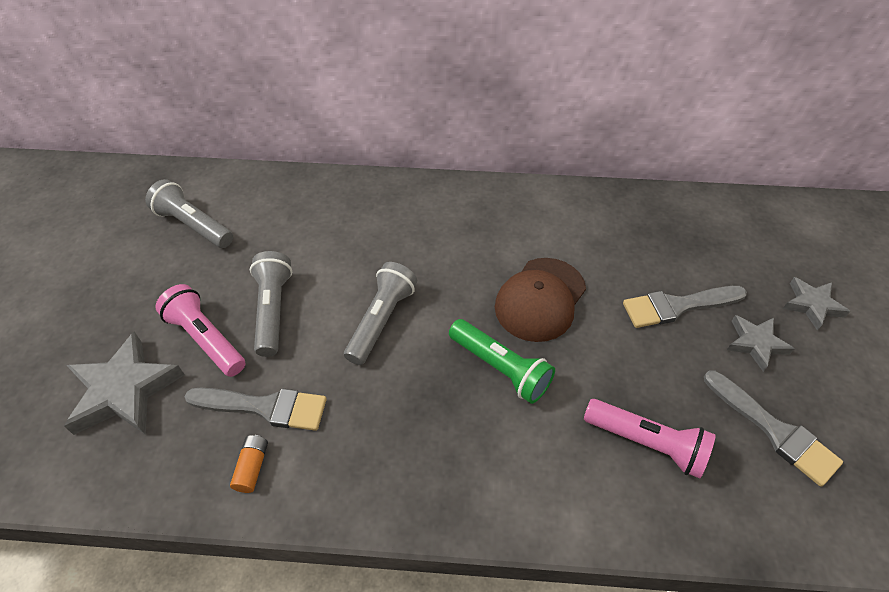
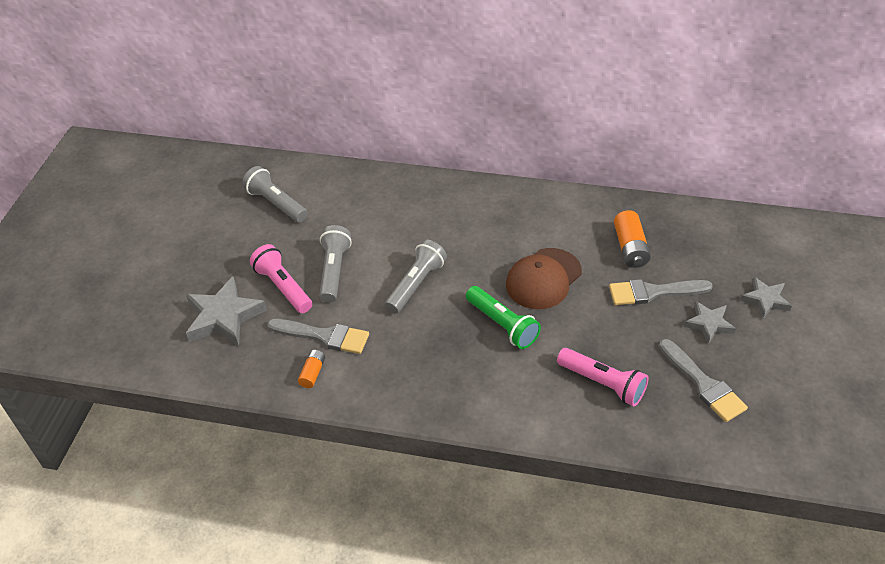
camera: 10 degrees right, 5 degrees down
none -> orange battery [614,210,651,268]

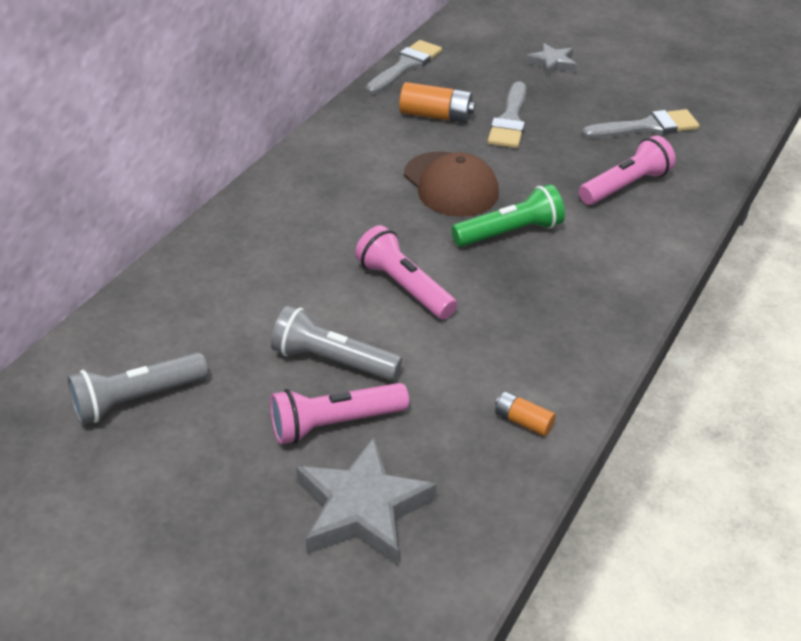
camera: 75 degrees left, 5 degrees down
grey brush [267,319,369,354] -> grey brush moved to [365,40,442,95]
grey flashlight [385,240,447,314] -> pink flashlight [355,225,457,319]
grey star [684,301,736,344] -> none

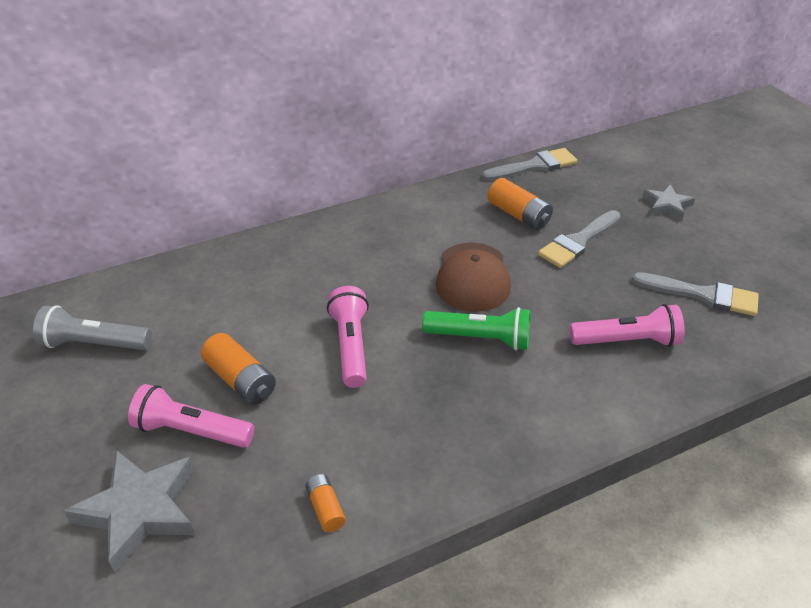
camera: 35 degrees right, 0 degrees up
grey flashlight [271,305,402,381] -> orange battery [201,333,276,405]

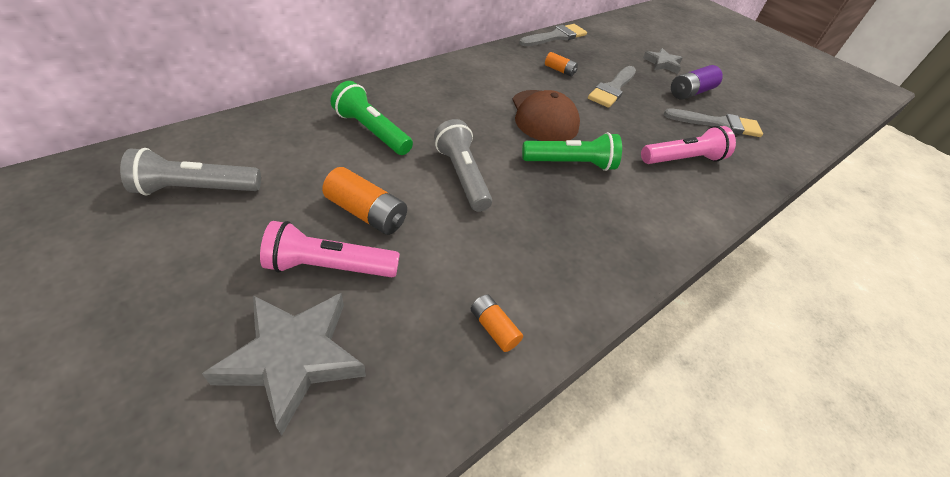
camera: 20 degrees left, 5 degrees up
pink flashlight [327,286,369,388] -> grey flashlight [434,119,492,212]
orange battery [488,178,553,230] -> orange battery [545,52,578,77], size x0.59
none -> green flashlight [331,81,413,155]
none -> purple battery [671,65,723,100]

